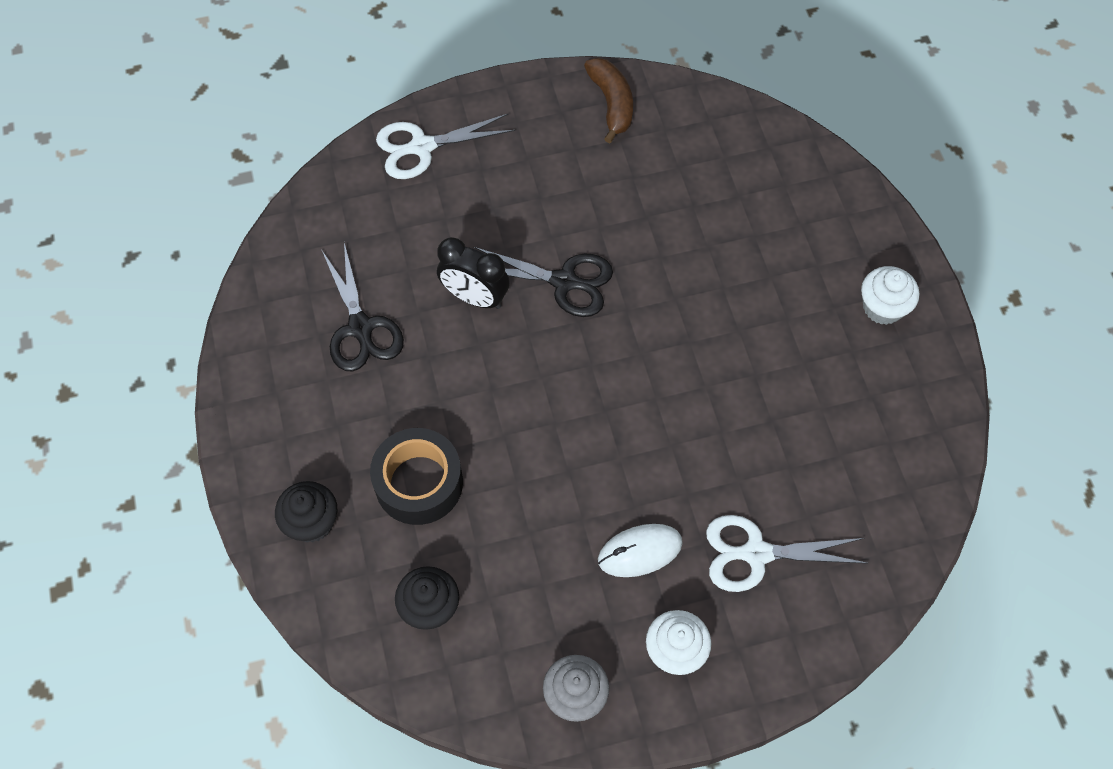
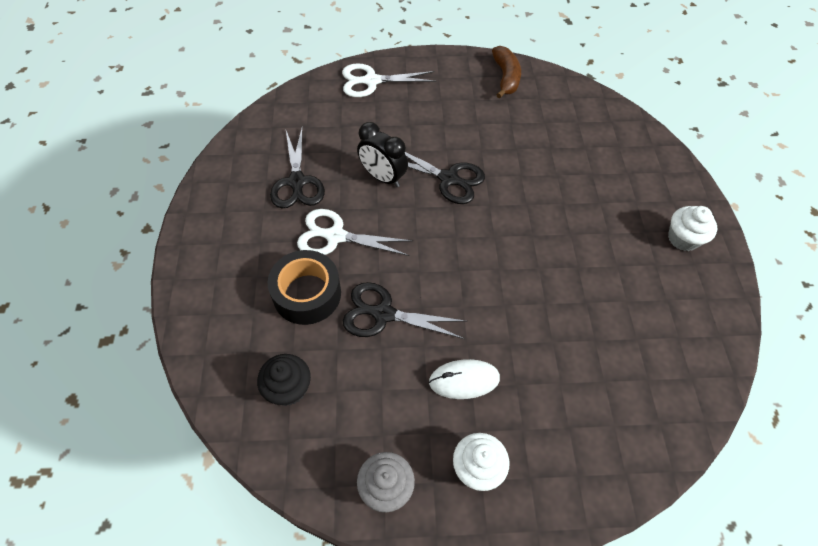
camera: 10 degrees right, 5 degrees down
black cupcake [275,481,337,543] -> none
white scissors [706,515,868,592] -> white scissors moved to [297,209,413,256]
none -> black scissors [343,282,468,339]

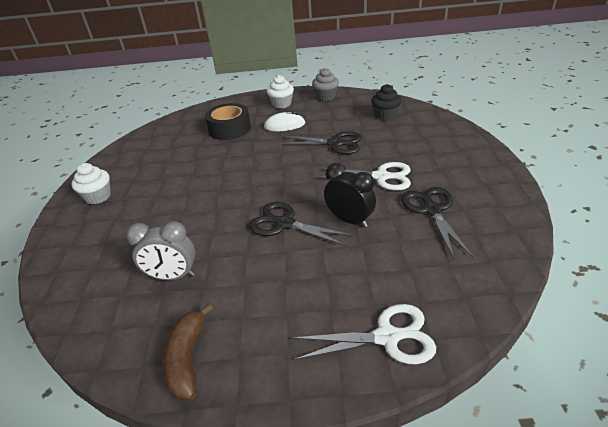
camera: 175 degrees left, 20 degrees down
black tape [268,250,341,325] -> black tape moved to [205,103,251,140]
none -> grey clock [126,221,195,280]

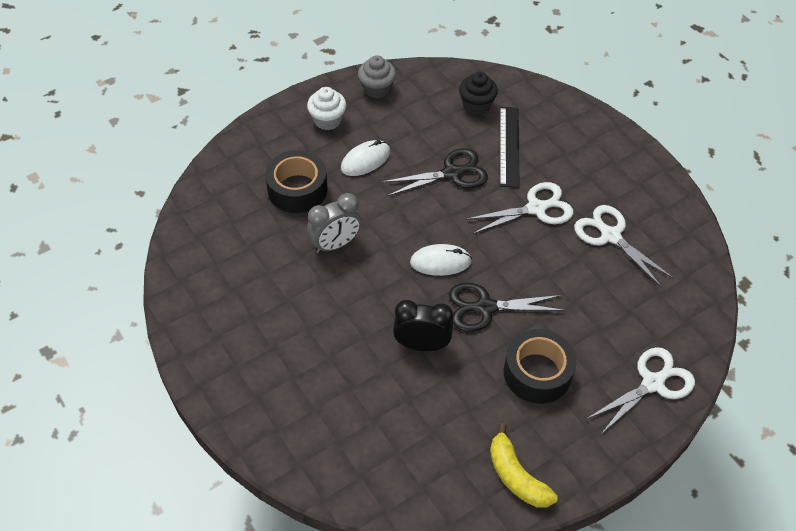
camera: 35 degrees left, 15 degrees up
white cupcake [71,163,111,204] -> none
grey clock [126,221,195,280] -> grey clock moved to [307,193,362,253]
brown banana [162,304,213,400] -> yellow banana [490,423,558,508]
black clock [324,163,376,227] -> black clock moved to [393,300,453,351]
black scissors [401,187,473,259] -> white scissors [574,205,674,287]
none -> white mouse [410,244,472,276]
none -> black ruler [500,107,520,188]
none -> black tape [504,329,576,404]

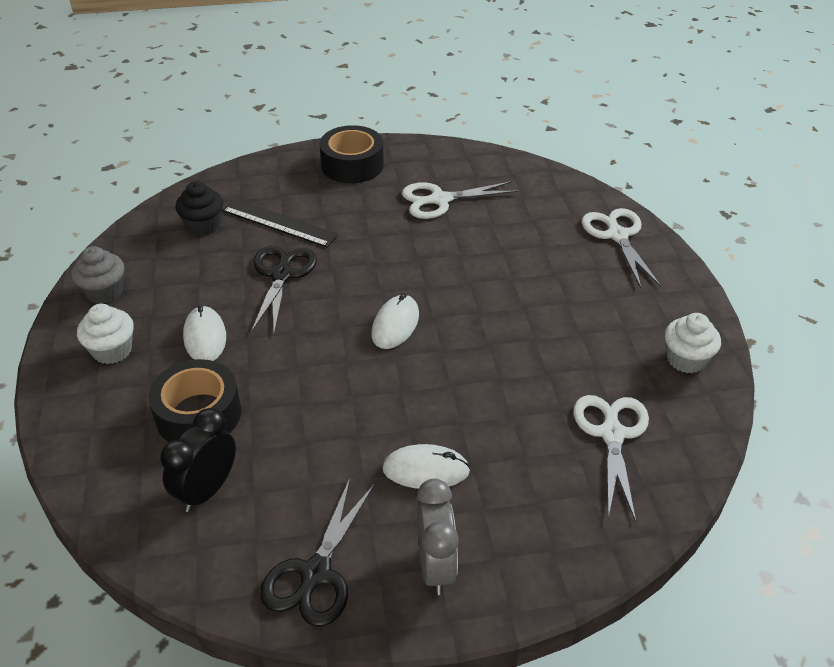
camera: 65 degrees left, 10 degrees down
grey clock [307,193,362,253] -> grey clock moved to [417,479,459,595]
black clock [393,300,453,351] -> black clock moved to [160,408,236,512]
black scissors [449,283,566,332] -> black scissors moved to [260,478,375,627]
white scissors [466,182,574,234] -> white scissors moved to [573,395,649,522]
yellow banana [490,423,558,508] -> white cupcake [665,313,721,373]
black tape [504,329,576,404] -> black tape moved to [319,125,384,183]
none -> white mouse [382,444,470,489]

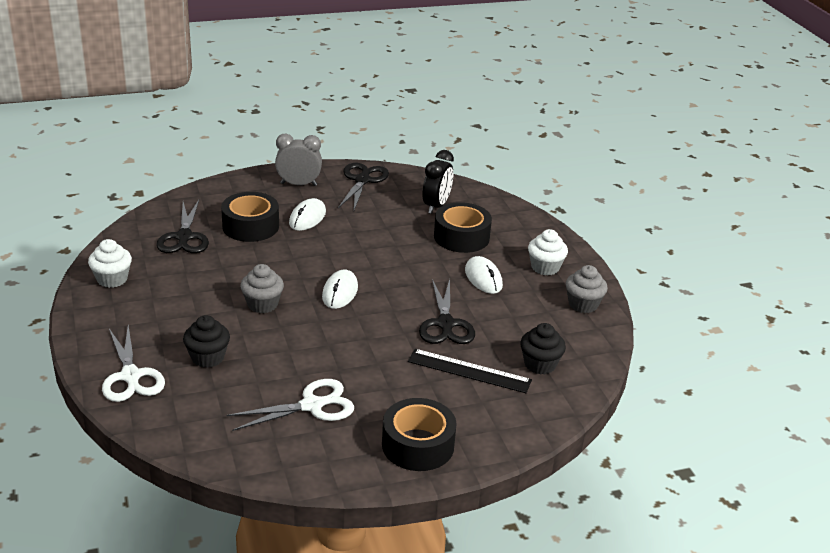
camera: 170 degrees right, 10 degrees down
white mouse [382,444,470,489] -> white mouse turned 60 degrees counterclockwise [289,198,326,231]
grey clock [417,479,459,595] -> grey clock turned 105 degrees clockwise [275,134,322,186]
white scissors [573,395,649,522] -> black scissors [156,200,209,253]
none -> black cupcake [183,315,230,368]
none -> black tape [221,192,279,242]
none -> grey cupcake [240,264,284,313]

